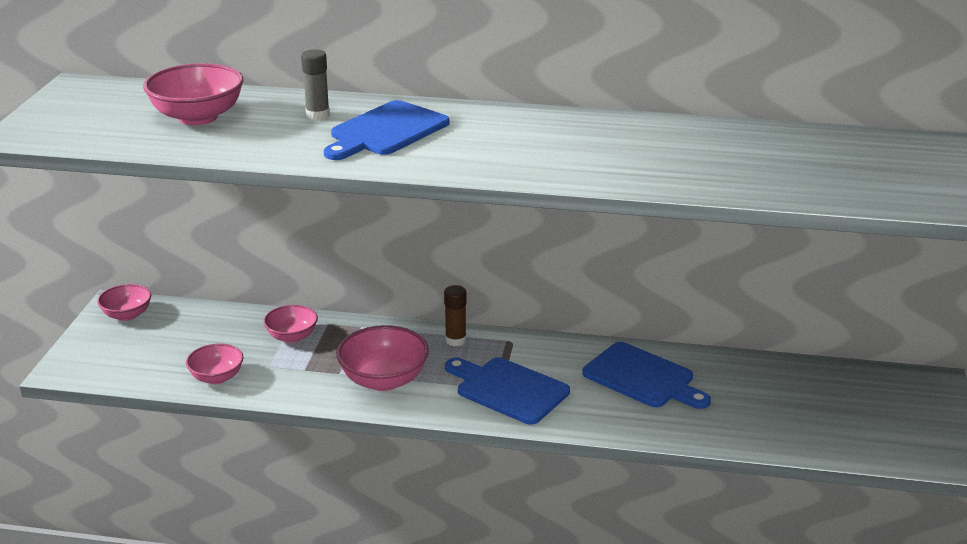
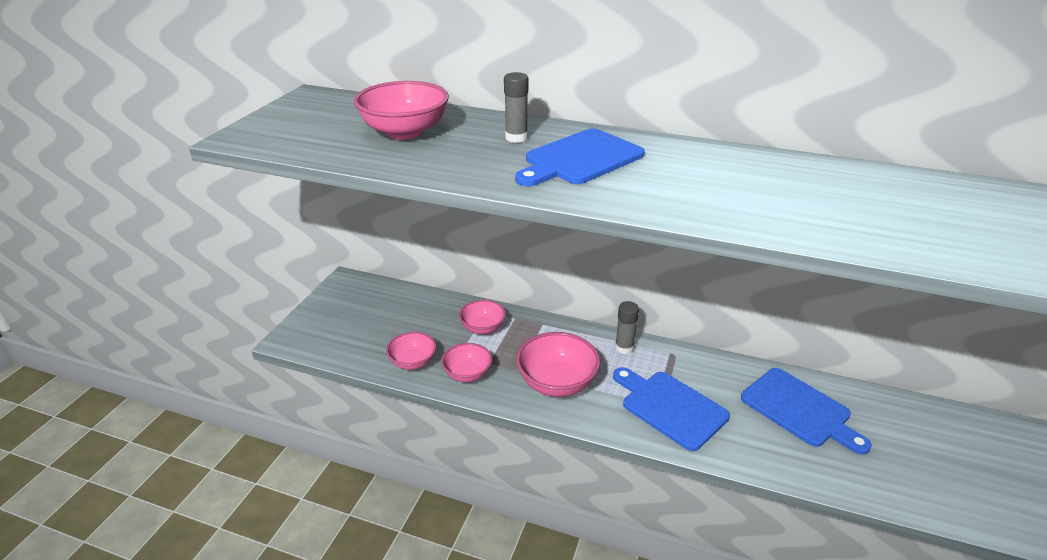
camera: 10 degrees right, 5 degrees up
pink bowl [97,284,151,321] -> pink bowl moved to [441,343,492,382]
brown glue stick [444,285,466,346] -> grey glue stick [615,301,639,354]

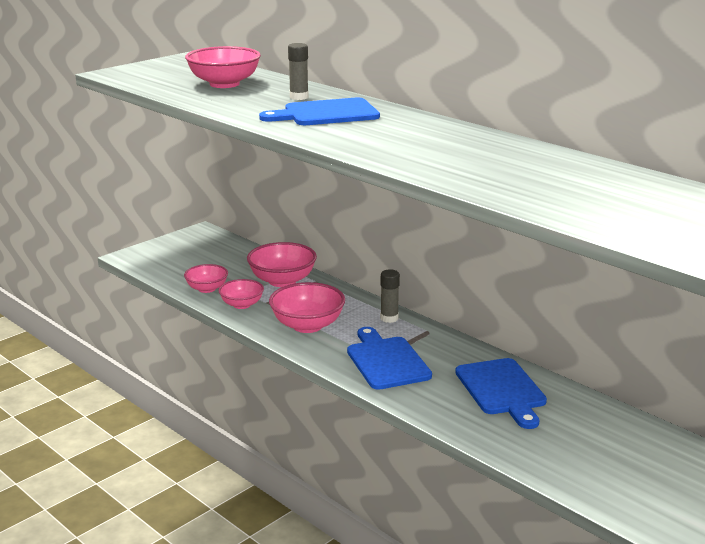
camera: 25 degrees right, 10 degrees down
pink bowl [459,300,506,334] -> pink bowl [247,242,317,287], size x1.61

